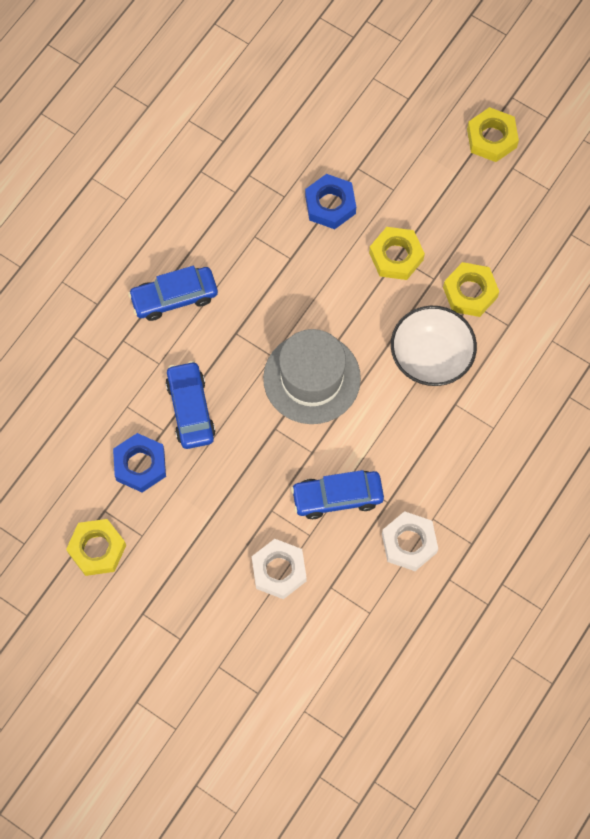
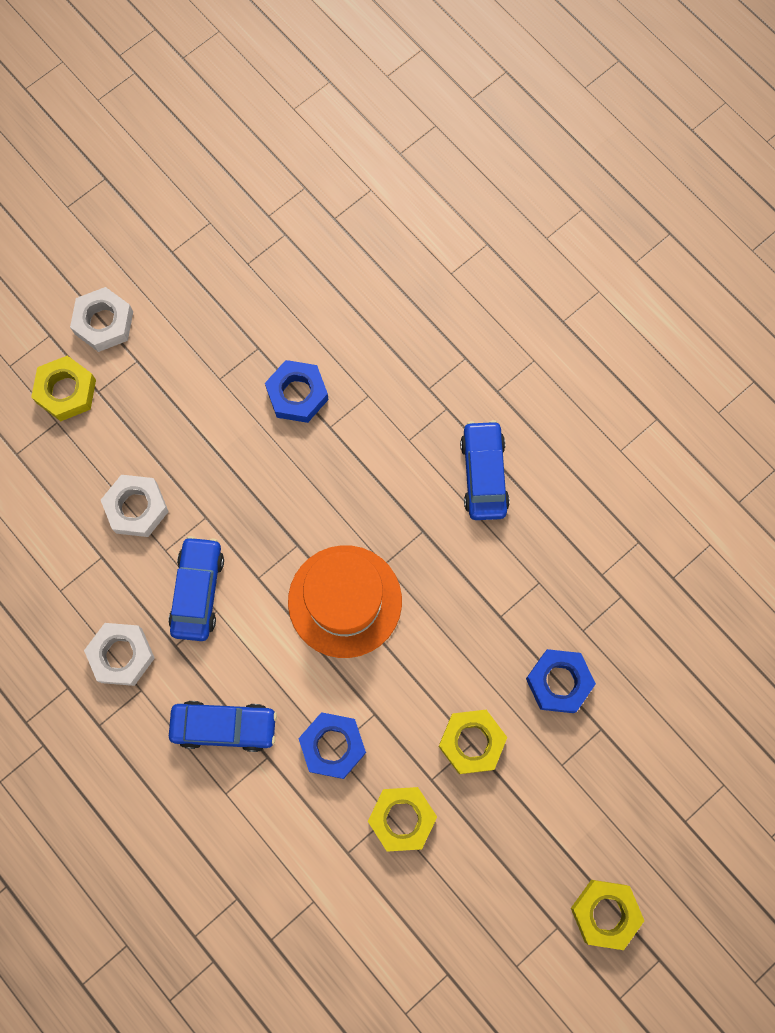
camera: 105 degrees right, 5 degrees up
yellow nut [66,519,126,576] -> yellow nut moved to [31,356,96,421]
blue car [166,361,216,449] -> blue car moved to [169,701,277,752]
grey hat [263,329,361,424] -> orange hat [288,545,402,658]
white bowl [391,306,477,386] -> blue nut [298,712,366,779]
none -> white nut [70,287,133,352]

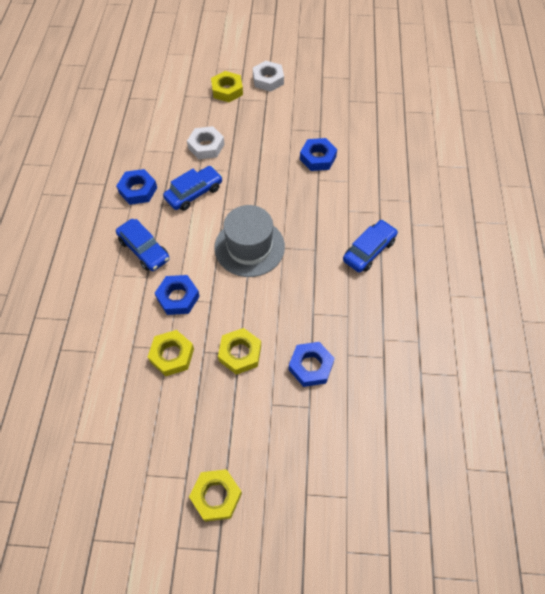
camera: 45 degrees right, 15 degrees down
white nut [84,623,155,686] -> blue nut [116,169,157,205]
orange hat [288,545,402,658] -> grey hat [214,205,285,277]

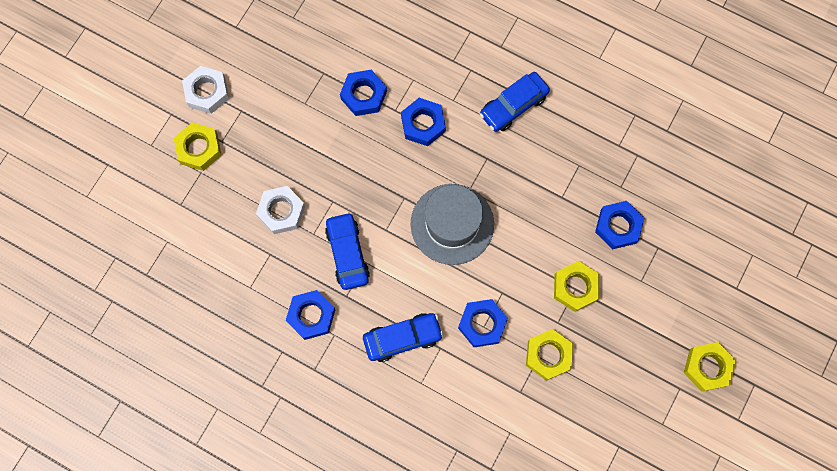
camera: 65 degrees left, 15 degrees up
blue car [343,220,398,272] -> blue car turned 105 degrees counterclockwise [479,72,550,132]
none -> blue nut [401,98,446,146]

